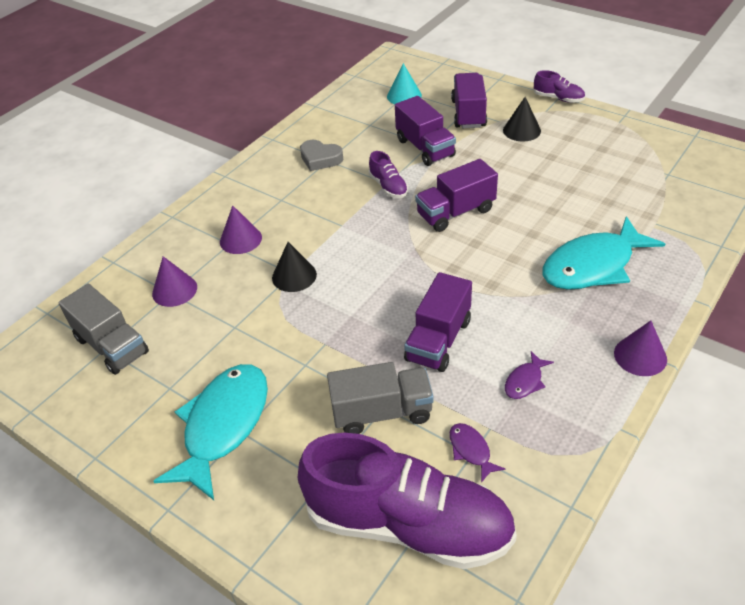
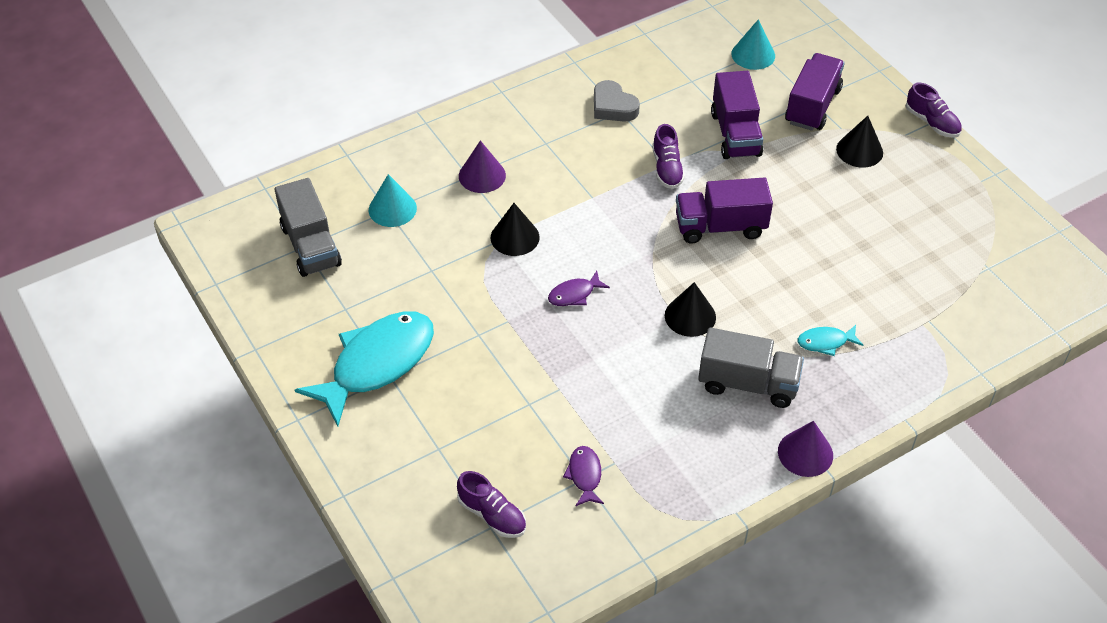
camera: 20 degrees right, 5 degrees up
purple cone [152,256,197,307] -> turquoise cone [369,174,417,227]
purple shoe [298,433,517,569] -> purple shoe [457,471,526,538], size x0.41
grey truck [327,362,434,434] -> grey truck moved to [698,328,804,408]
purple truck [404,272,472,372] -> none
purple fish [505,351,554,399] -> purple fish moved to [548,271,610,306]
turquoise fish [543,216,665,290] -> turquoise fish [798,325,863,356], size x0.43
none -> black cone [665,282,716,337]

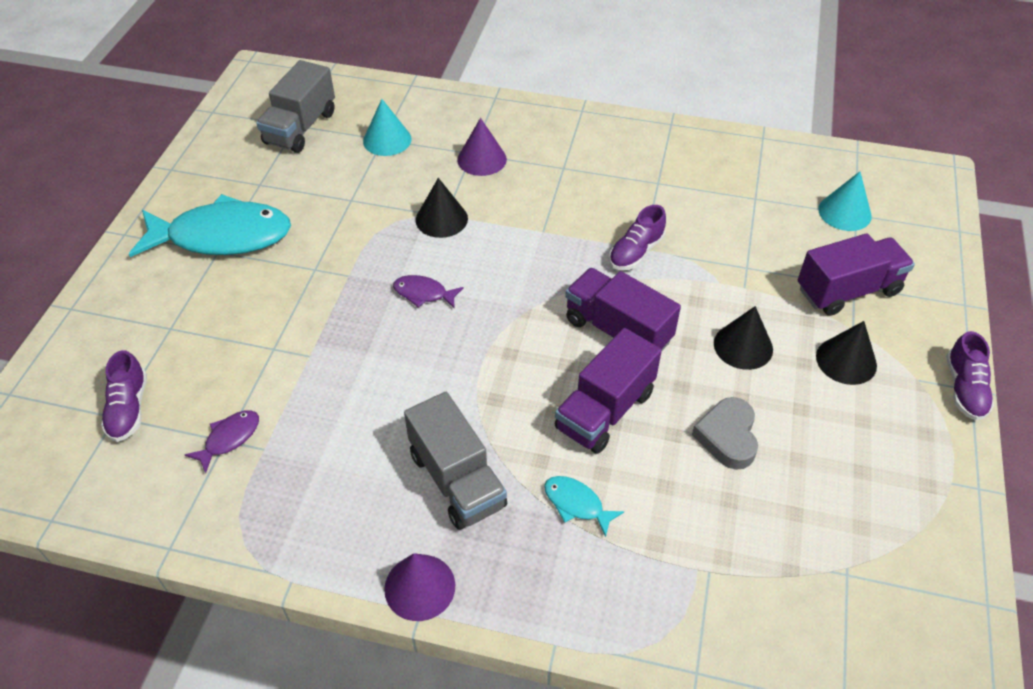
camera: 45 degrees right, 0 degrees up
grey heart [594,80,640,122] -> grey heart moved to [692,397,758,470]
black cone [665,282,716,337] -> black cone moved to [714,306,773,370]
purple truck [711,71,763,159] -> purple truck moved to [555,328,662,454]

